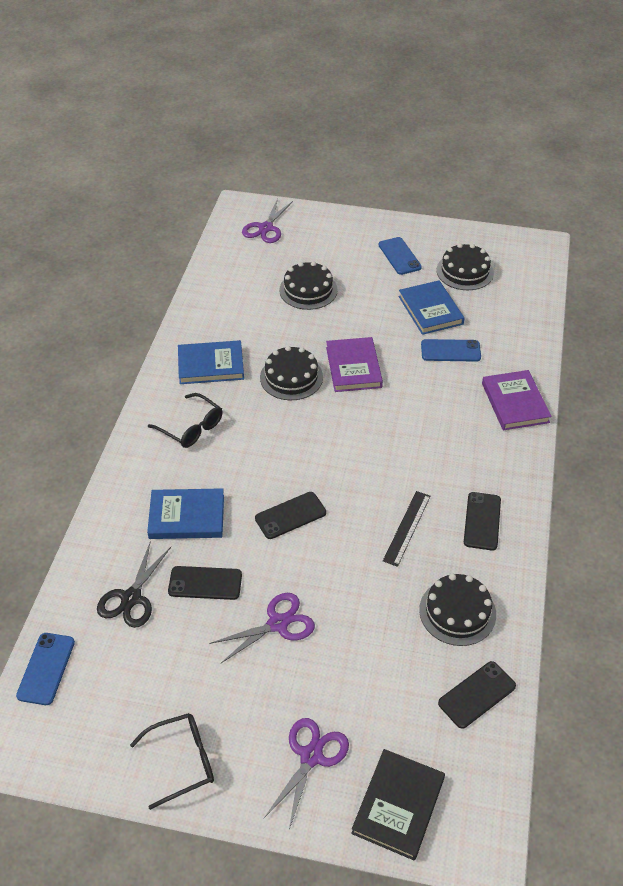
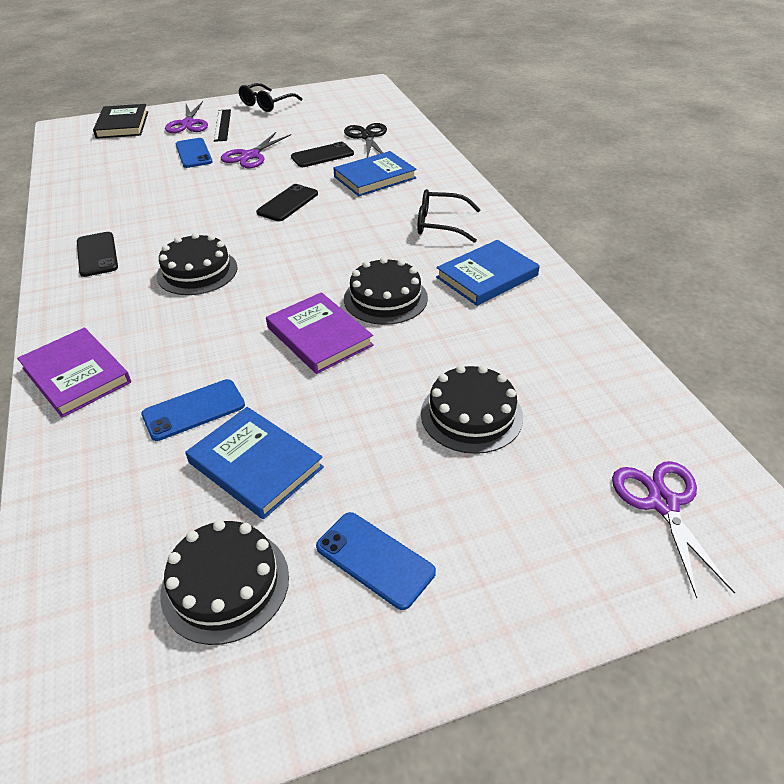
camera: 150 degrees right, 5 degrees down
blue phone [16,633,75,705] -> blue phone moved to [176,138,213,168]
black ruler [383,491,431,567] -> black ruler moved to [214,109,231,142]
black cake [419,574,496,646] -> black cake moved to [157,233,238,295]
black phone [438,661,516,729] -> none

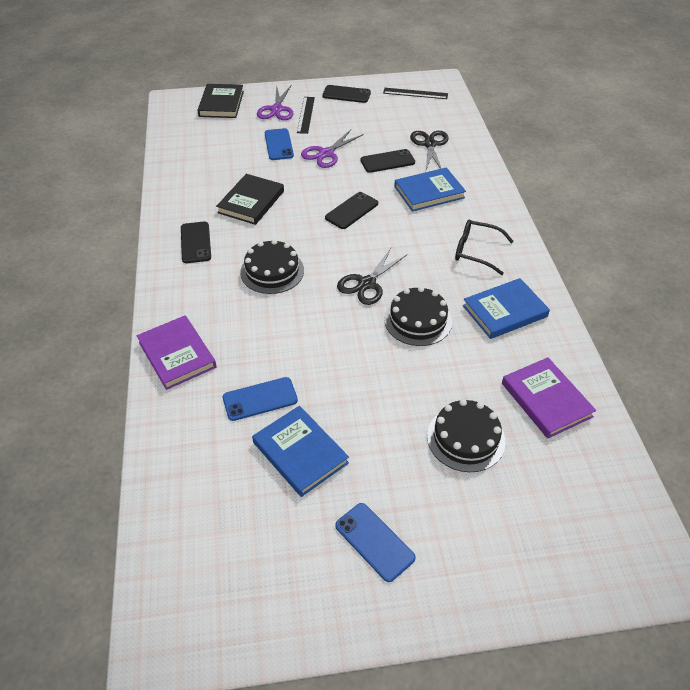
camera: 10 degrees right, 5 degrees up
black cake [160,520,289,645] -> none
black glasses [239,83,303,112] -> black phone [322,85,371,103]
purple book [266,292,374,374] -> purple book moved to [502,357,596,439]
purple scissors [612,461,735,599] -> none
none -> black book [216,174,284,225]
none -> black scissors [337,248,408,305]
none -> black ruler [383,88,448,99]

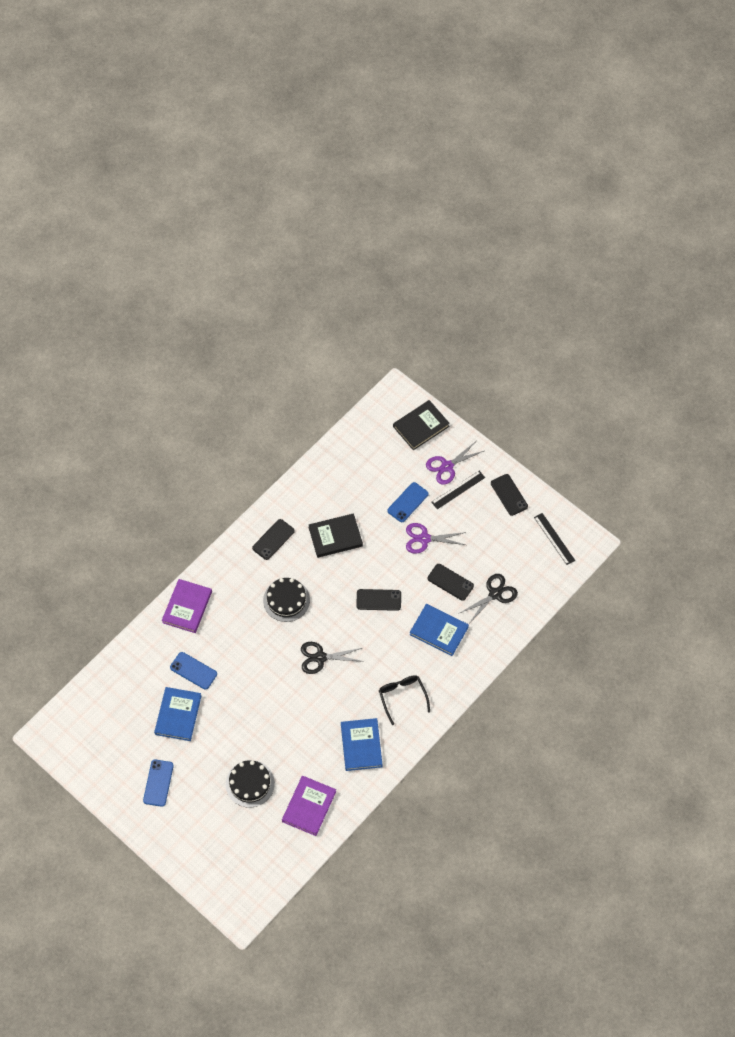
camera: 50 degrees right, 15 degrees up
black cake [384,286,452,346] -> none
blue book [463,278,550,339] -> blue book turned 60 degrees clockwise [341,718,383,771]

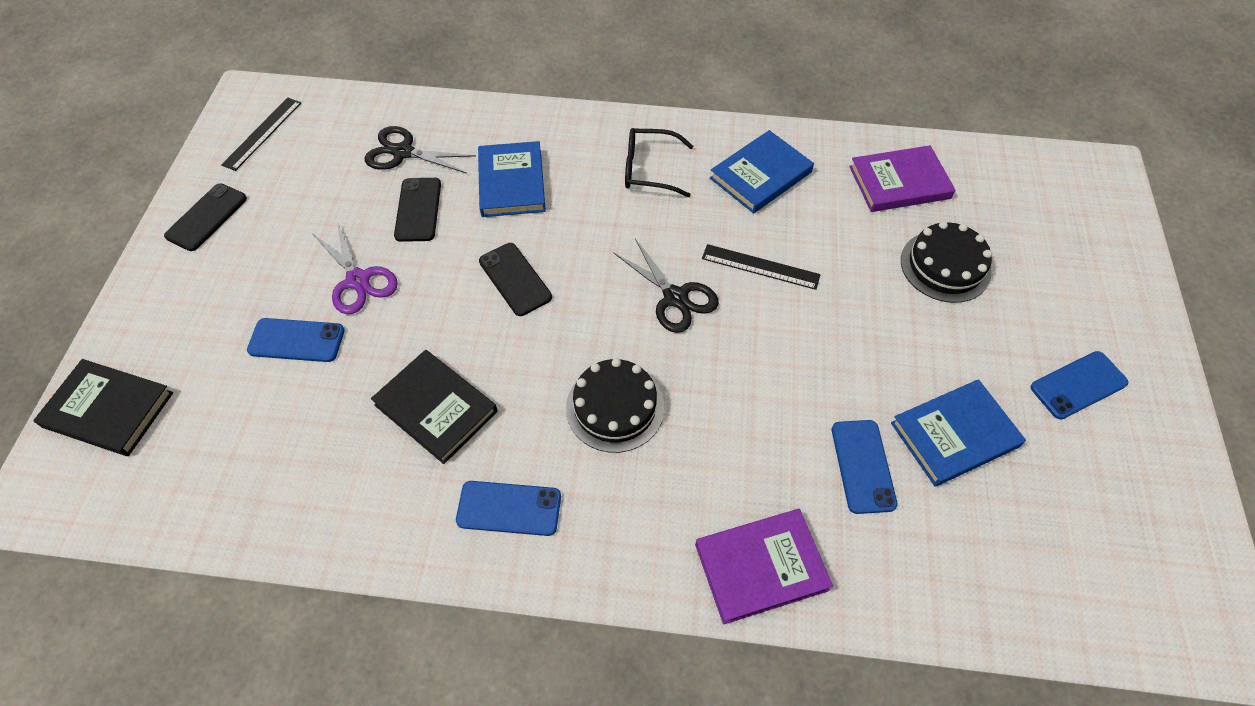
camera: 125 degrees left, 5 degrees down
black phone [252,519,295,560] -> blue phone [456,481,561,536]
black glasses [379,675,430,725] -> black glasses turned 60 degrees clockwise [625,128,693,197]
purple scissors [426,441,484,485] -> none
black ruler [431,471,485,509] -> black ruler moved to [702,244,821,290]

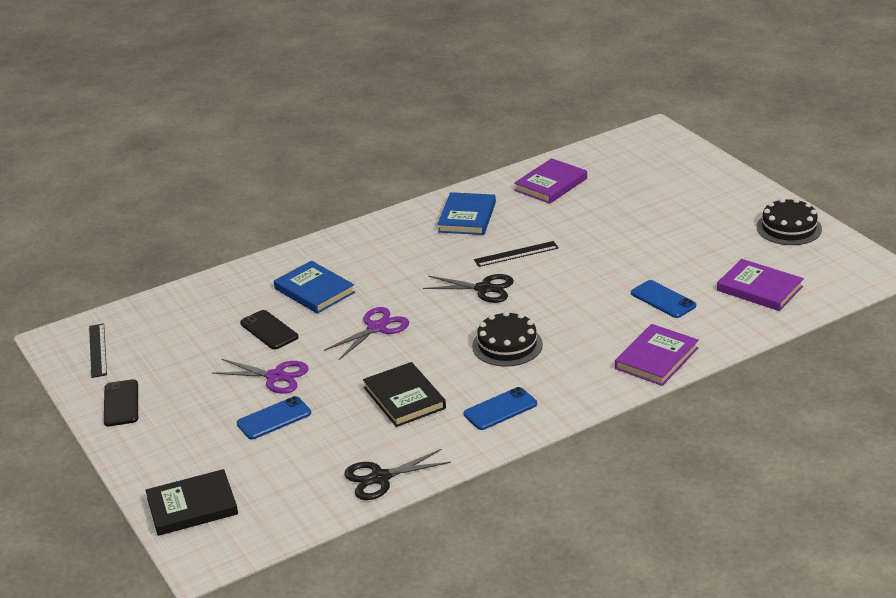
camera: 35 degrees left, 25 degrees down
black scissors [365,126,476,173] -> black scissors moved to [344,449,451,500]
black book [371,350,498,464] -> black book turned 60 degrees clockwise [363,362,446,427]
black phone [479,243,552,316] -> purple scissors [324,307,409,360]
black glasses [625,128,693,197] -> none
blue book [891,379,1026,486] -> none
black cake [901,221,992,303] -> black cake moved to [756,198,822,245]
blue phone [1031,351,1129,419] -> none
none -> purple book [717,259,804,311]

